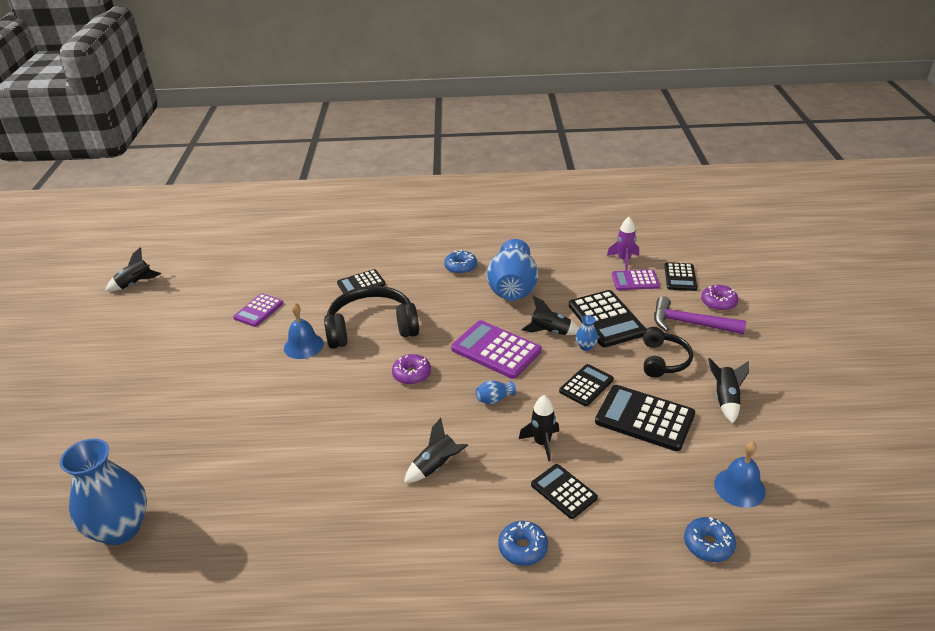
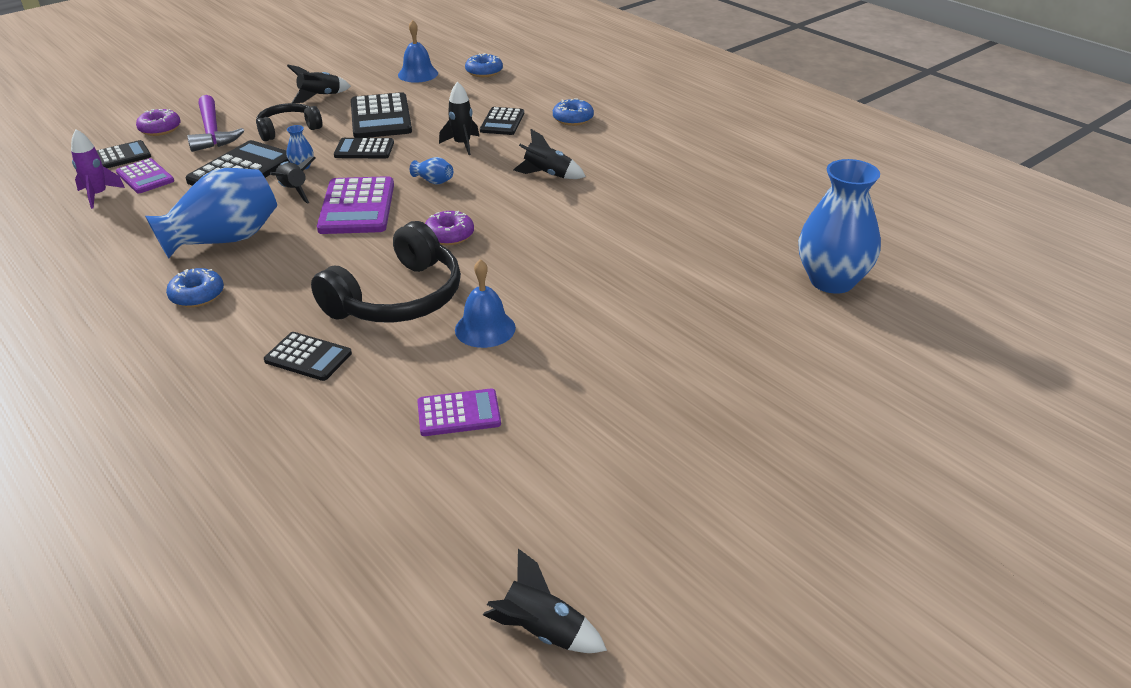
camera: 130 degrees left, 0 degrees up
black headphones [324,286,419,349] -> black headphones turned 90 degrees counterclockwise [311,221,461,323]

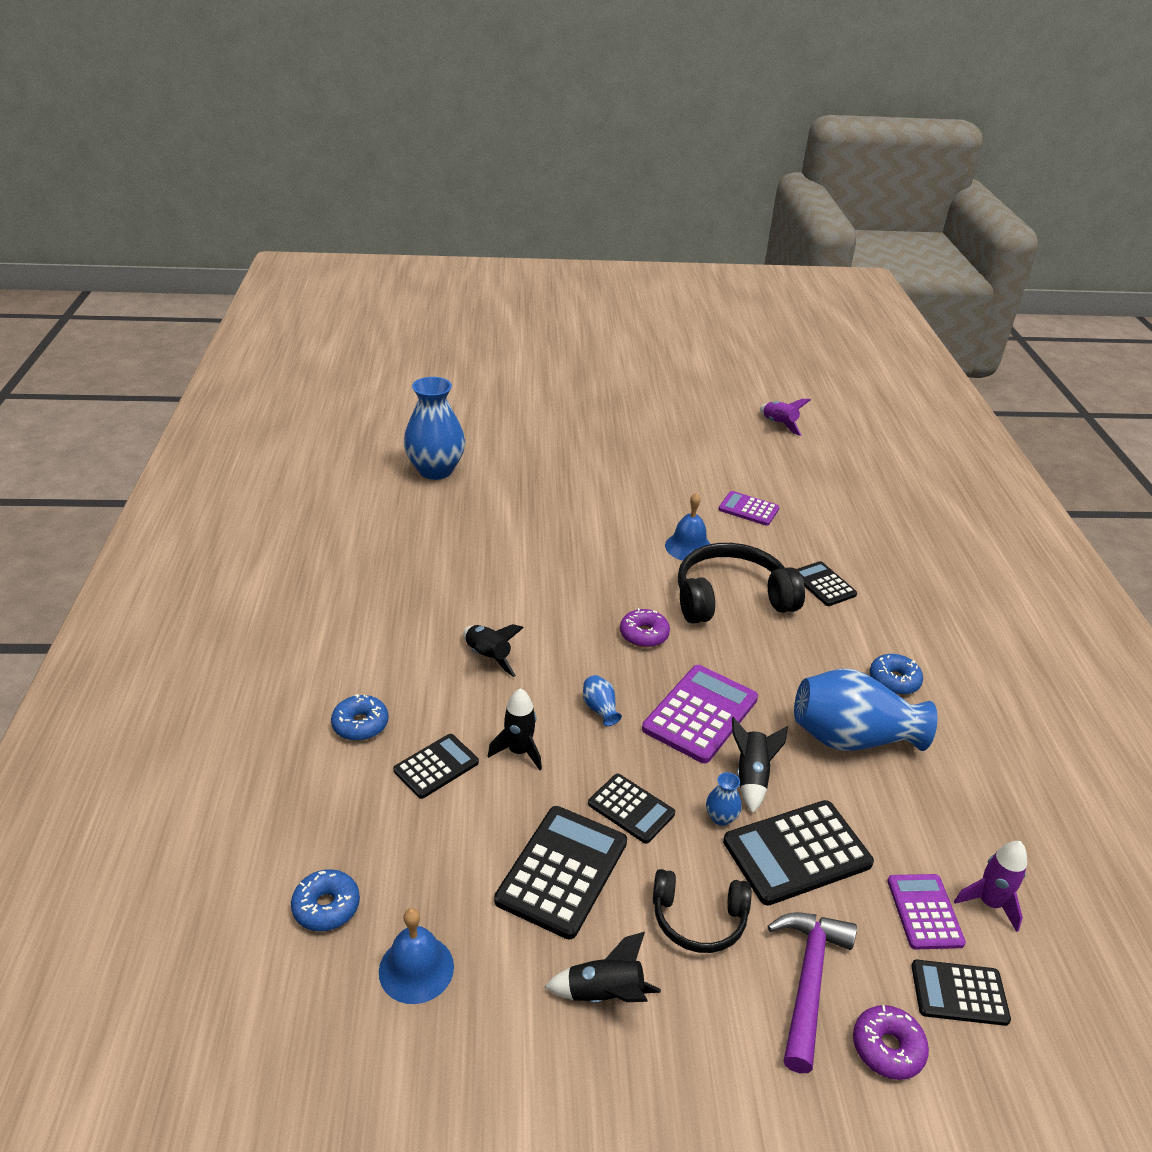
camera: 145 degrees left, 0 degrees up
black rocket [483,549,607,653] -> purple rocket [760,399,811,436]

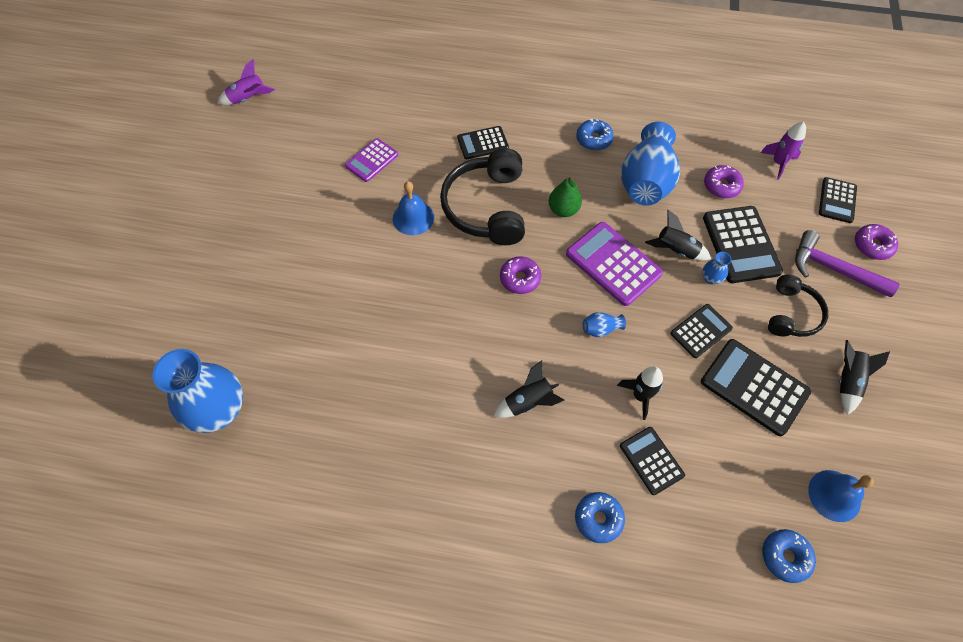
camera: 75 degrees left, 25 degrees up
purple calculator [887,874,966,949] -> none
none -> green pear [548,176,582,217]
none -> purple donut [704,165,744,198]

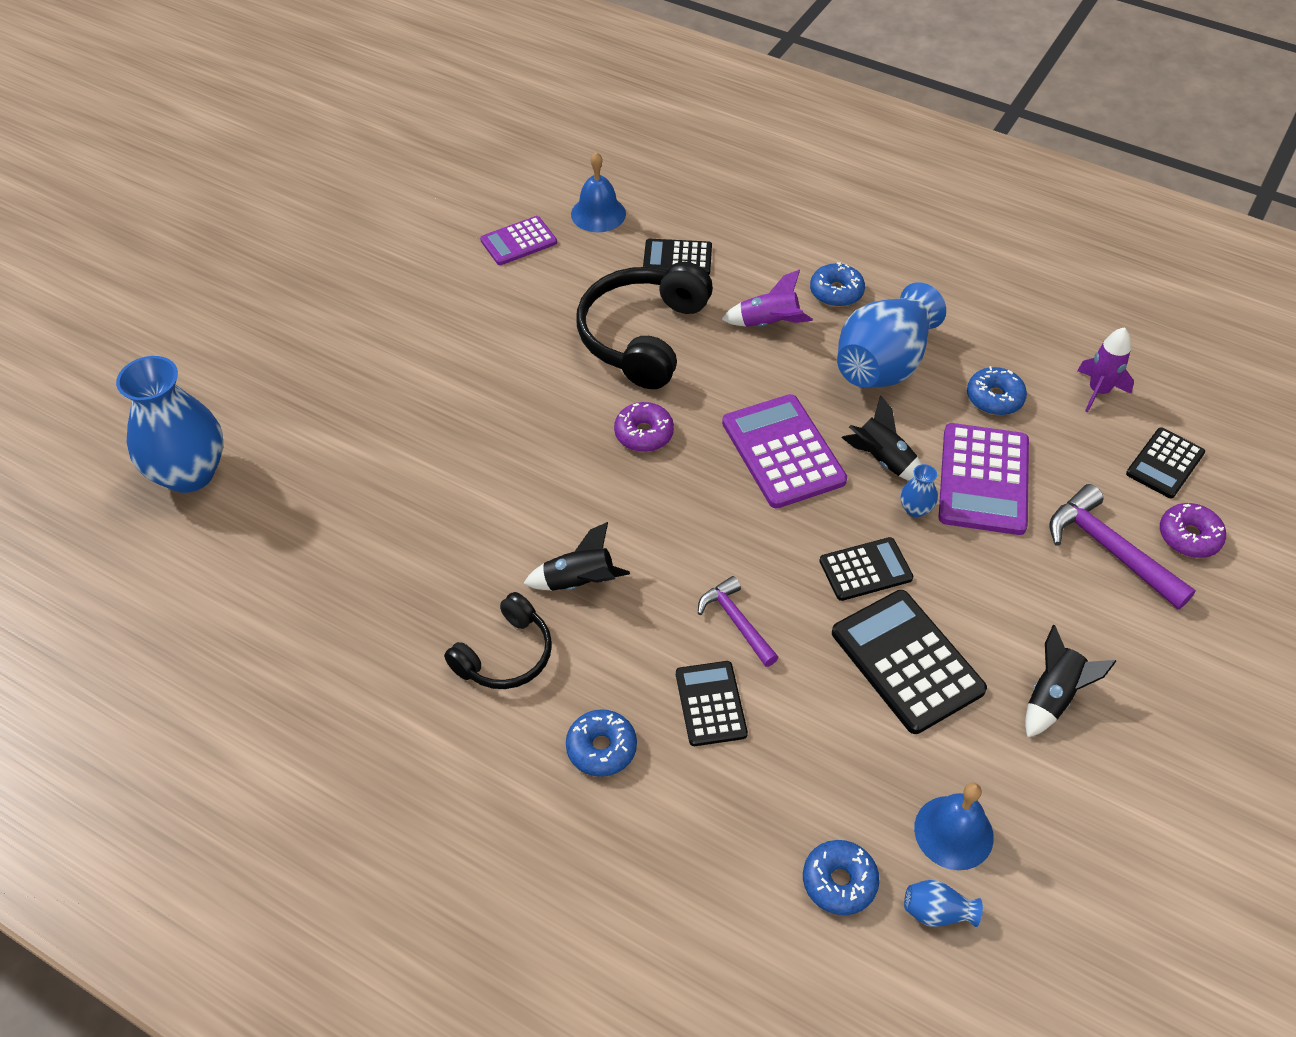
camera: 20 degrees right, 10 degrees down
purple rocket [217,59,275,105] -> purple rocket moved to [721,269,813,327]
blue bell [393,181,434,235] -> blue bell moved to [571,152,626,232]
green pear [548,176,582,217] -> none
blue vase [583,312,626,337] -> blue vase moved to [904,880,983,927]
black rocket [617,367,663,420] -> purple hammer [698,576,779,667]
black calculator [703,206,783,283] -> purple calculator [938,423,1029,535]
purple donut [704,165,744,198] -> blue donut [967,366,1027,415]
black headphones [768,275,828,337] -> black headphones moved to [444,592,552,689]

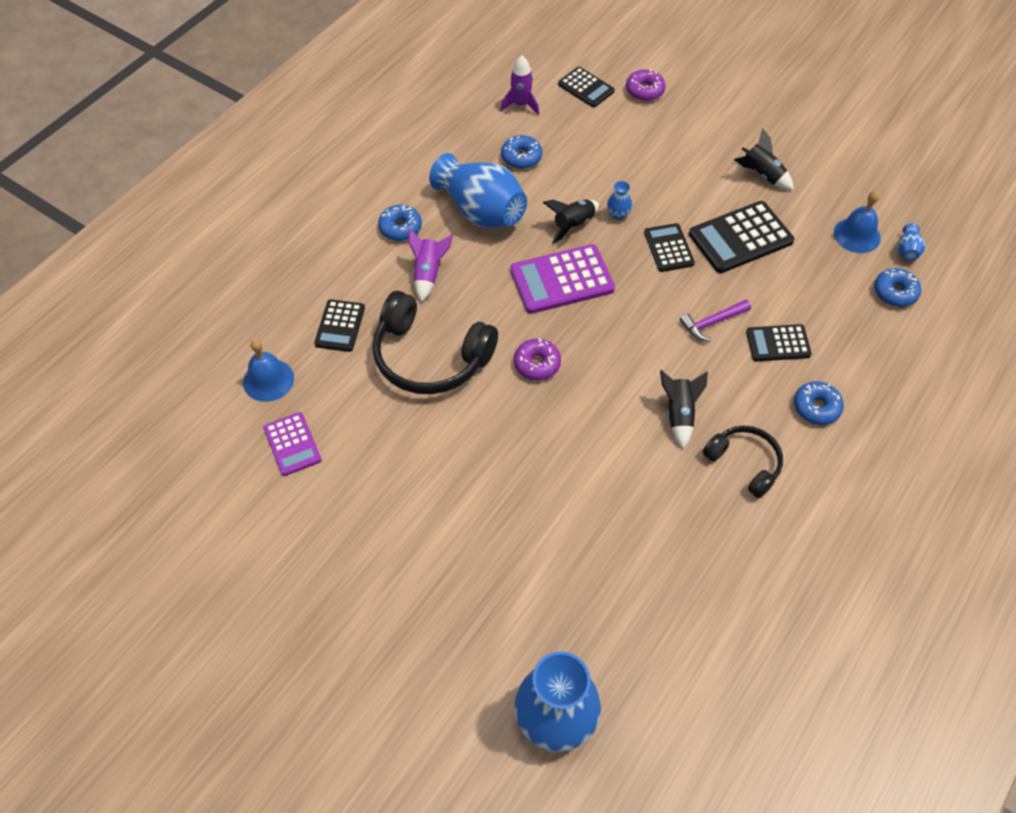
camera: 85 degrees left, 5 degrees up
purple calculator [938,423,1029,535] -> none
purple hammer [1050,484,1196,609] -> none

